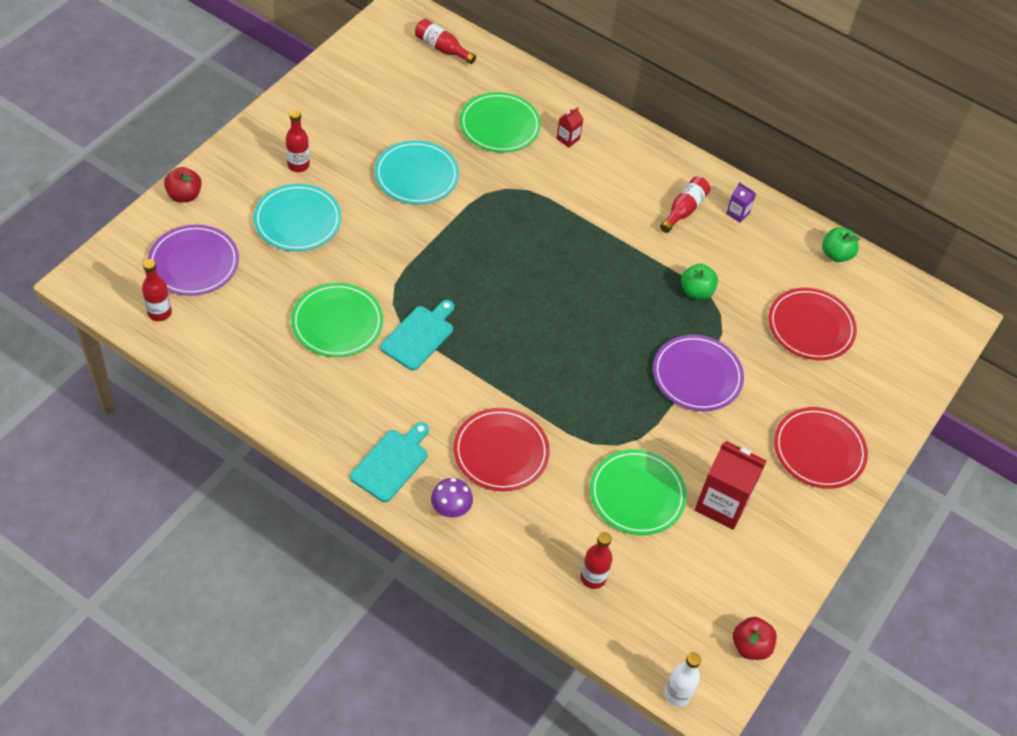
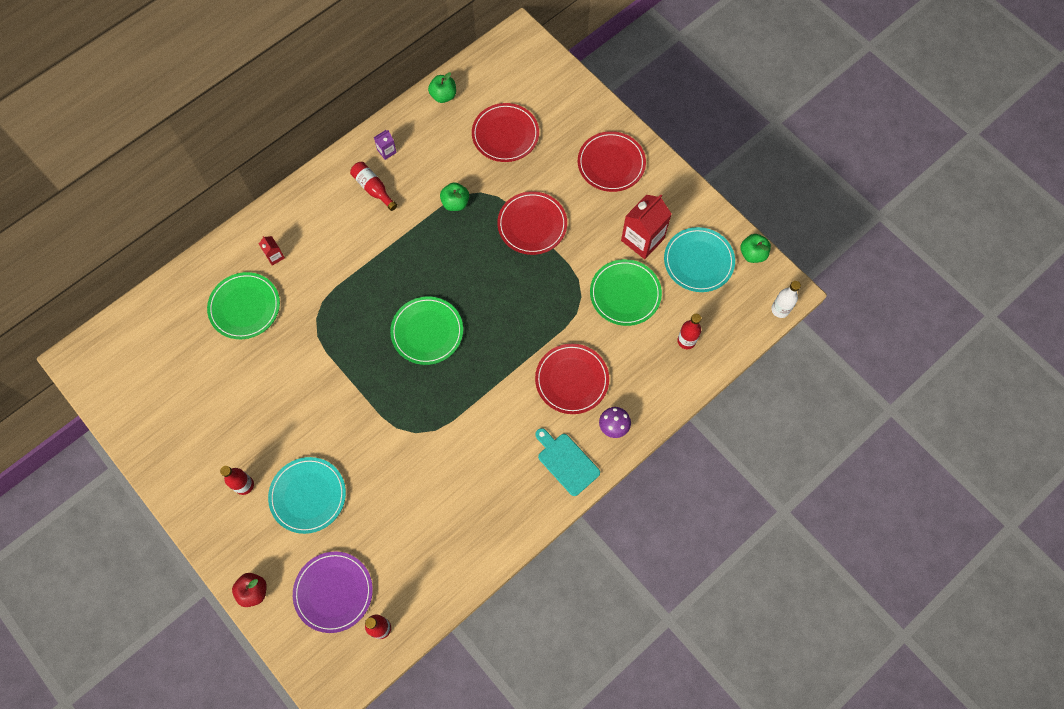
camera: 70 degrees left, 15 degrees up
green plate [291,283,383,357] -> green plate moved to [390,296,463,365]
turquoise plate [375,140,459,204] -> turquoise plate moved to [664,227,735,292]
turquoise cutting board [380,300,454,370] -> none
red bottle [415,19,476,64] -> none
purple plate [653,335,744,411] -> red plate [497,191,567,255]
red apple [733,617,777,660] -> green apple [740,234,771,263]

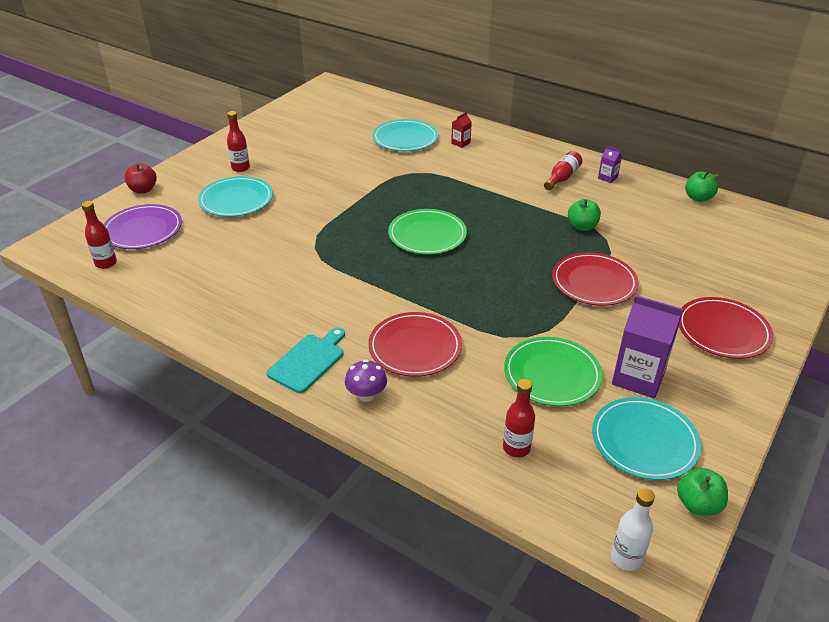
camera: 75 degrees right, 30 degrees down
green plate [207,272,280,339] -> turquoise plate [372,119,438,151]
red plate [472,103,539,162] -> none
red carton [621,195,672,259] -> purple carton [612,295,682,399]

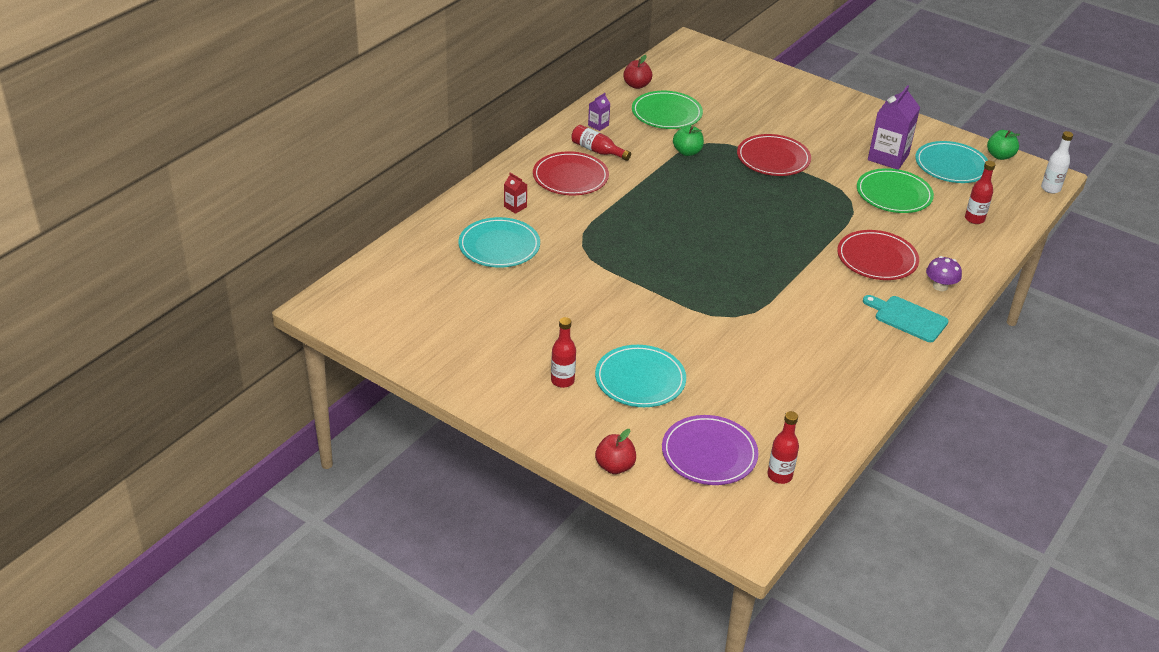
camera: 90 degrees left, 0 degrees up
green plate [388,209,467,255] -> green plate moved to [632,91,703,129]
red plate [679,297,773,359] -> red plate moved to [533,151,609,195]
green apple [685,171,719,202] -> red apple [623,55,652,89]

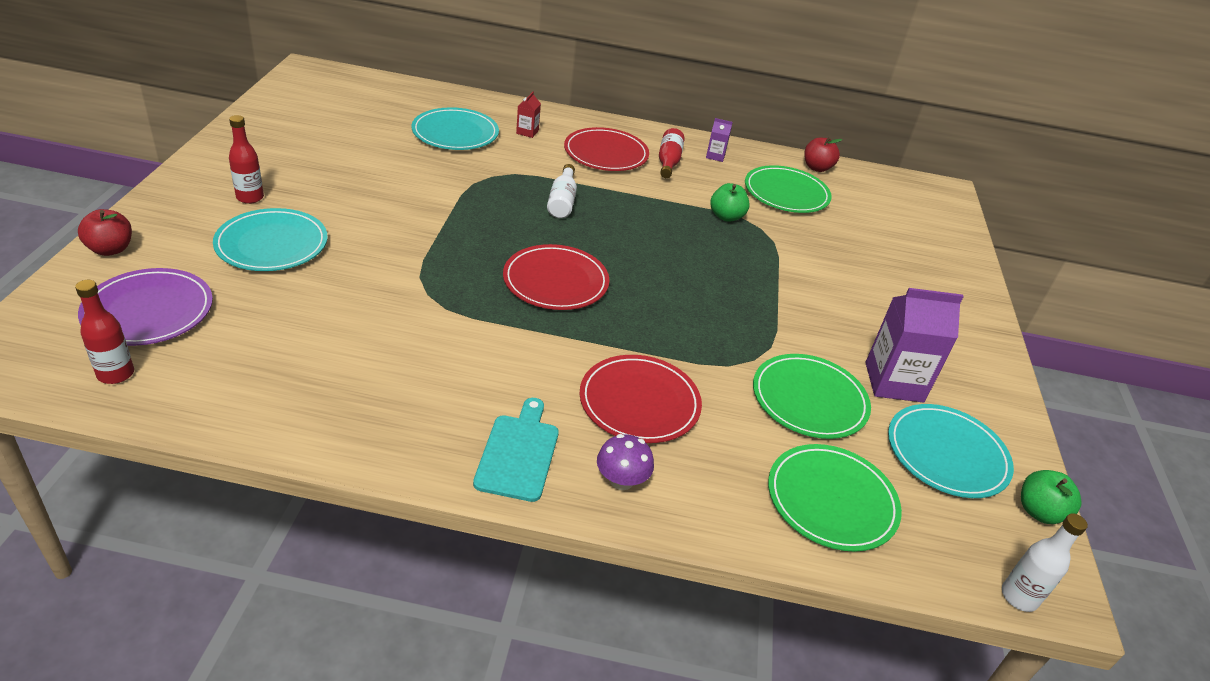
camera: 60 degrees right, 0 degrees up
red plate [737,134,811,176] -> red plate moved to [503,244,610,310]
red bottle [965,161,996,224] -> green plate [768,444,902,552]
none -> white bottle [547,164,577,218]

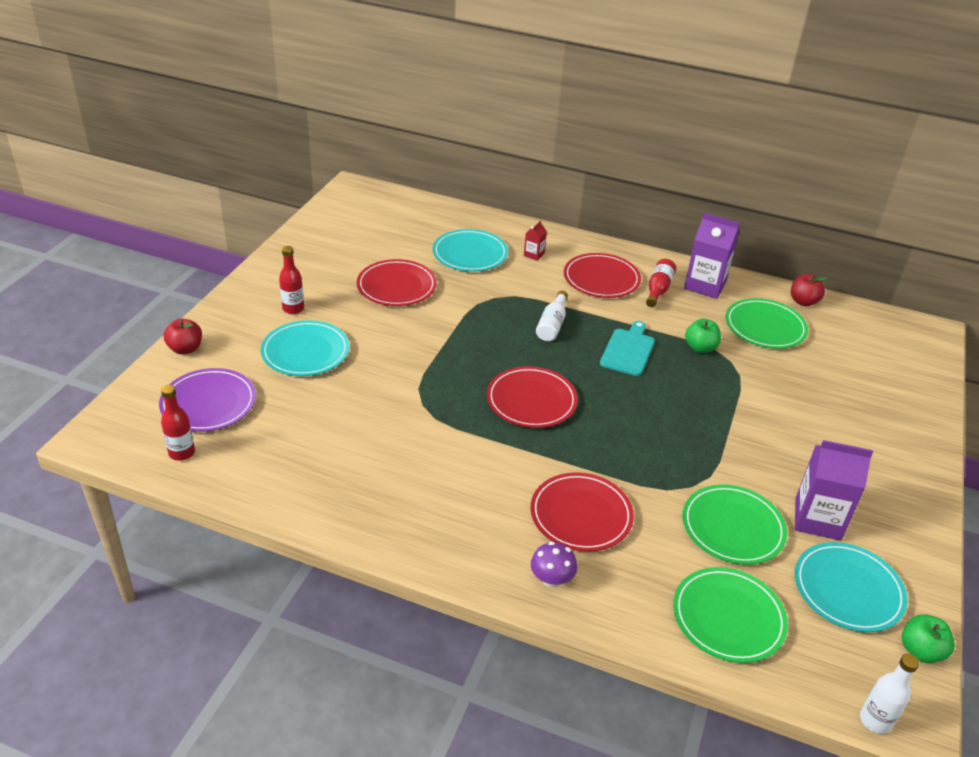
camera: 15 degrees right, 0 degrees up
turquoise cutting board [473,398,559,502] -> turquoise cutting board moved to [600,321,655,376]
purple carton [706,118,733,162] -> purple carton [684,213,739,299], size x2.13
none -> red plate [357,259,437,306]

